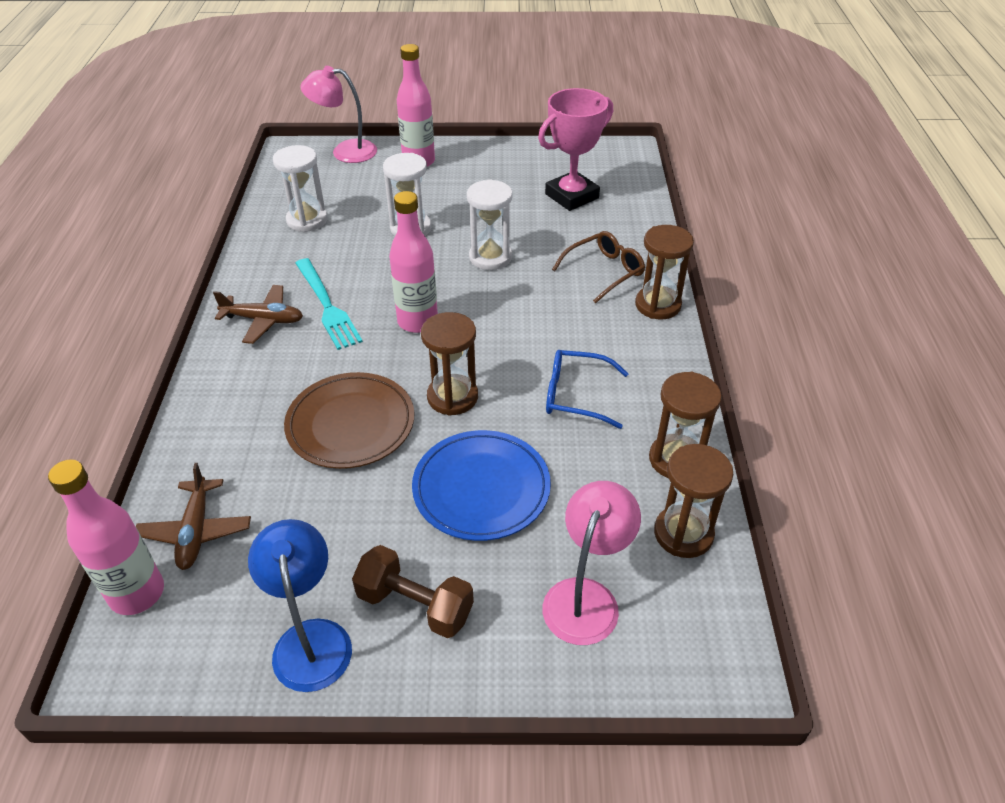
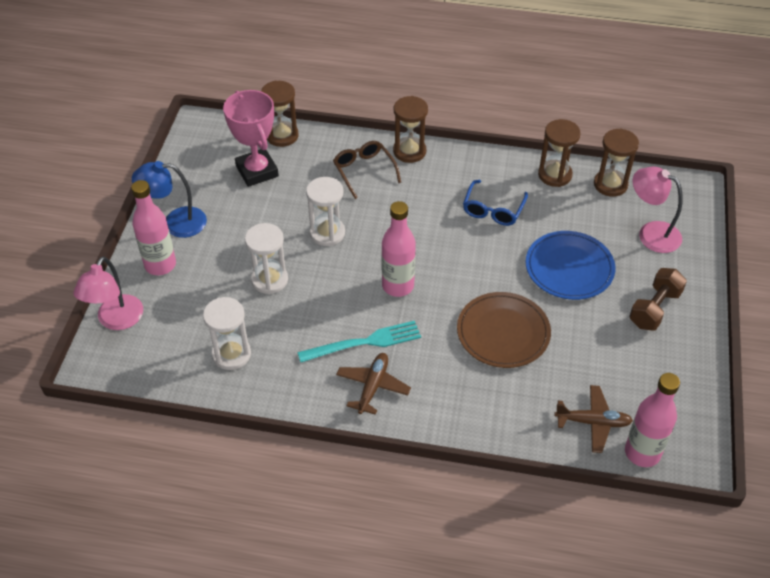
camera: 80 degrees left, 5 degrees up
blue lamp [248,519,352,692] -> blue lamp moved to [132,161,207,238]
brown hourglass [421,312,478,416] -> brown hourglass moved to [261,81,299,147]

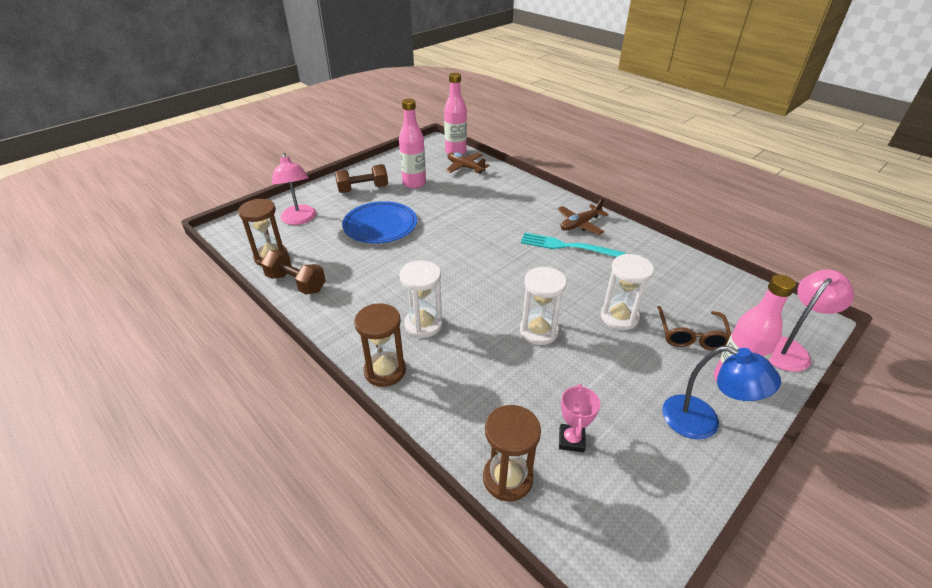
camera: 145 degrees left, 10 degrees down
white hourglass [203,297,251,370] -> white hourglass moved to [400,260,443,338]
pink trophy [223,90,279,187] -> pink trophy [559,384,600,453], size x0.53
brown glasses [333,141,401,199] -> brown glasses moved to [657,306,731,351]
pink bottle [382,201,416,297] -> pink bottle moved to [399,99,426,189]
brown plate [457,292,551,368] -> none
blue glasses [463,180,528,226] -> none
brown hourglass [538,119,581,187] -> brown dumbbell [261,250,326,295]

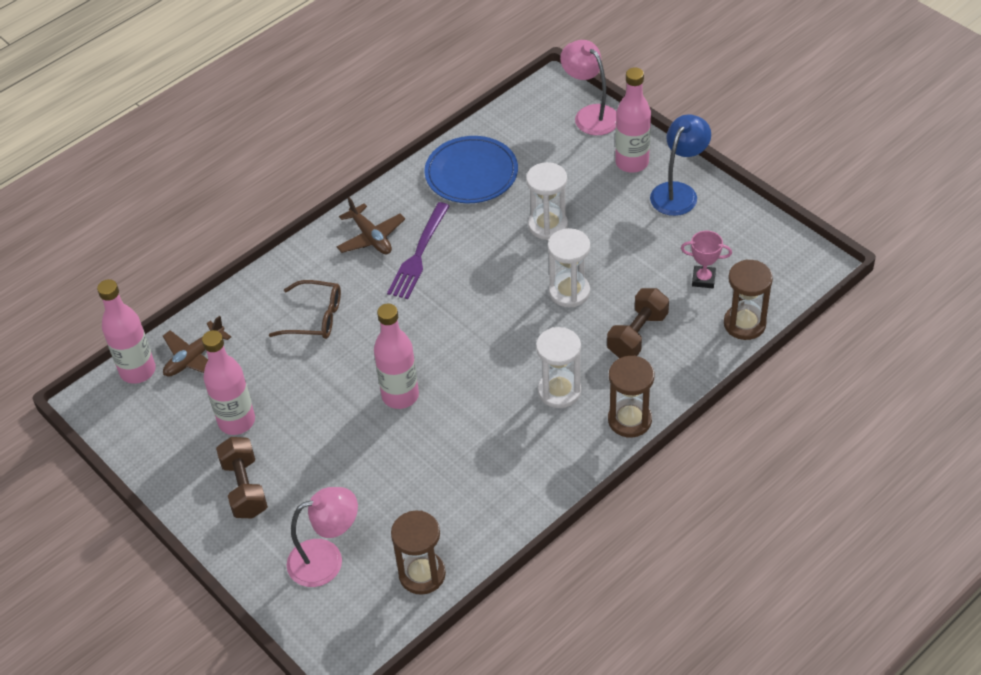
camera: 85 degrees left, 10 degrees up
brown dumbbell [261,250,326,295] -> brown dumbbell moved to [607,288,669,358]
blue plate [342,201,417,243] -> blue plate moved to [424,136,518,203]
turquoise fork [521,233,625,257] -> purple fork [387,202,450,299]
brown glasses [657,306,731,351] -> brown glasses moved to [269,280,341,339]
none -> pink bottle [374,304,419,409]

